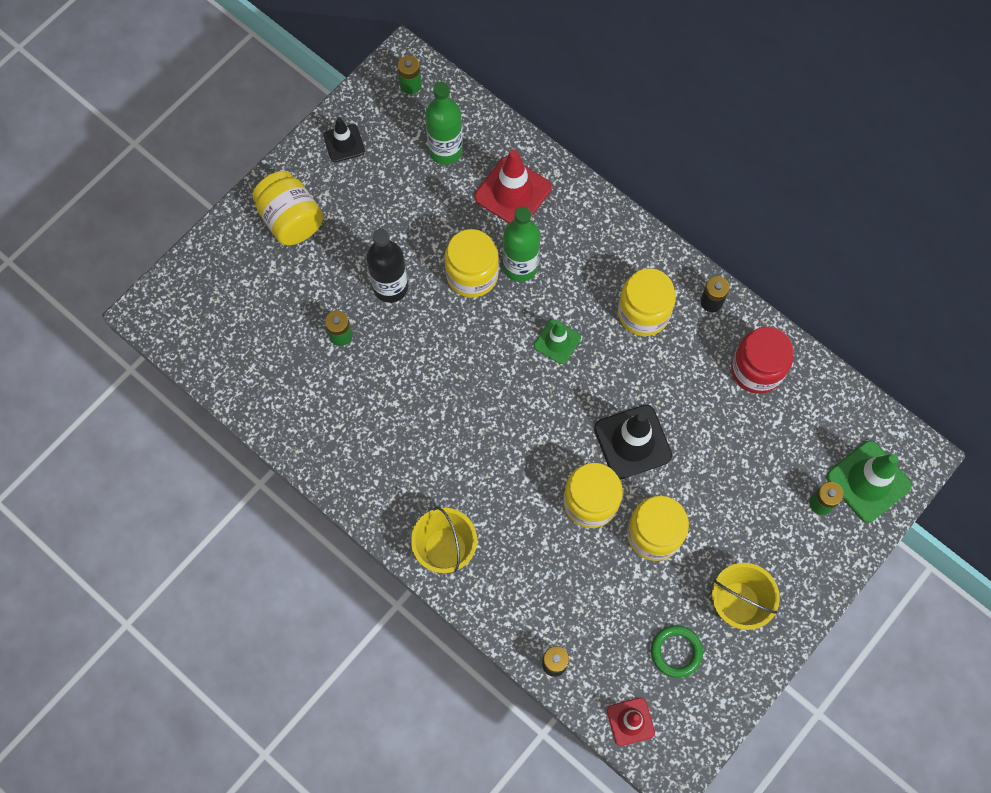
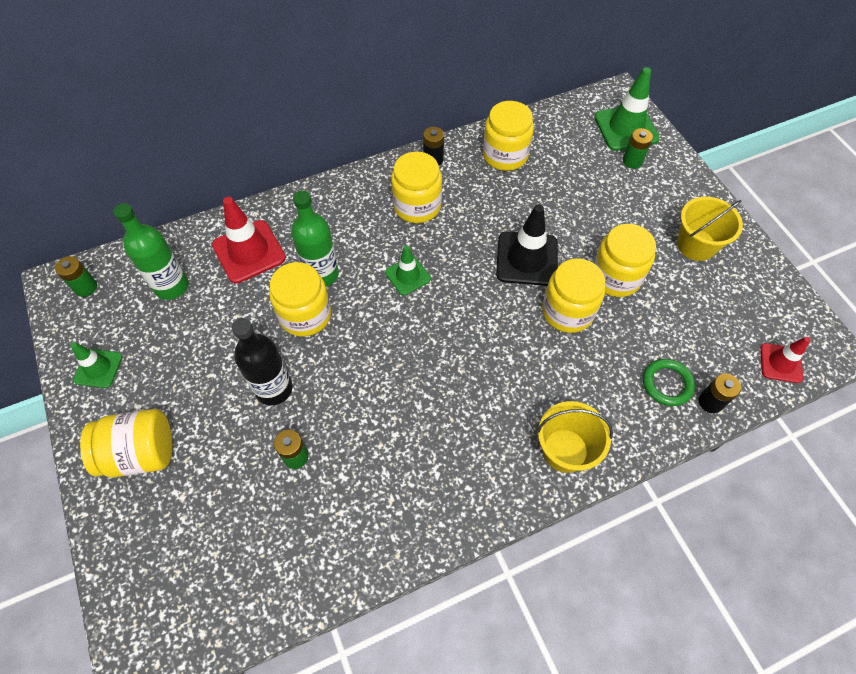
camera: 65 degrees left, 10 degrees down
black traffic cone [324,117,365,162] -> green traffic cone [71,342,122,388]
green ring [651,625,703,678] -> green ring moved to [643,359,695,406]
red jar [731,327,794,394] -> yellow jar [483,101,534,171]

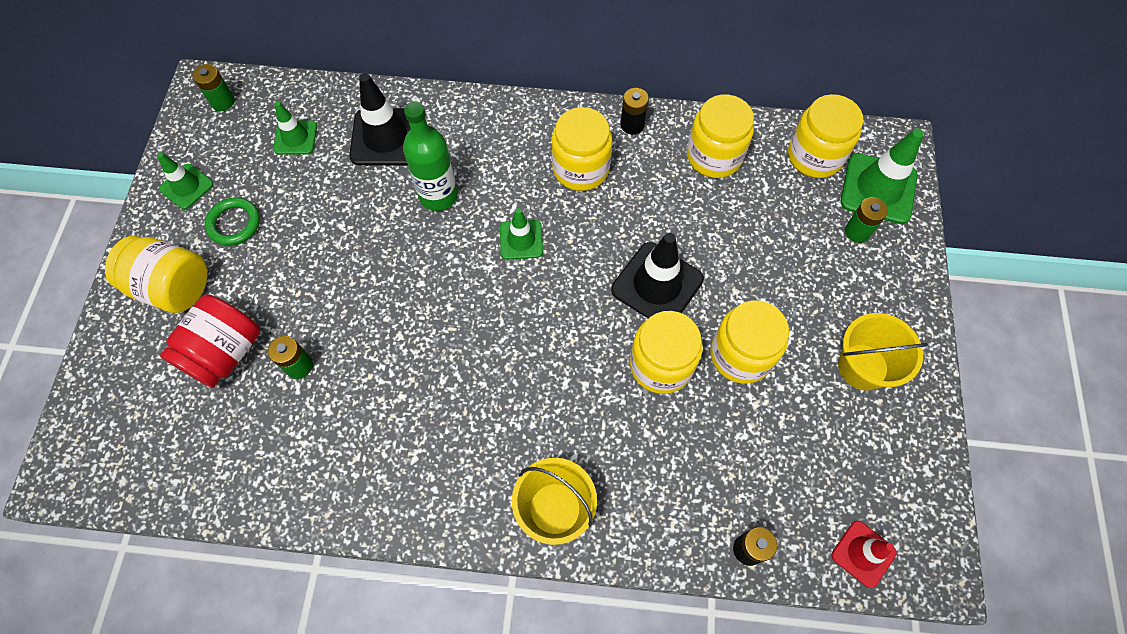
camera: 30 degrees right, 5 degrees up
green bottle [114,203,188,300] -> green traffic cone [273,101,317,155]
red traffic cone [212,197,286,283] -> black traffic cone [349,73,411,166]
black bottle [232,318,292,406] -> none
yellow jar [269,262,331,337] -> yellow jar moved to [788,94,863,178]
green ring [643,359,695,406] -> green ring moved to [204,197,260,246]
none -> red jar [160,294,260,388]

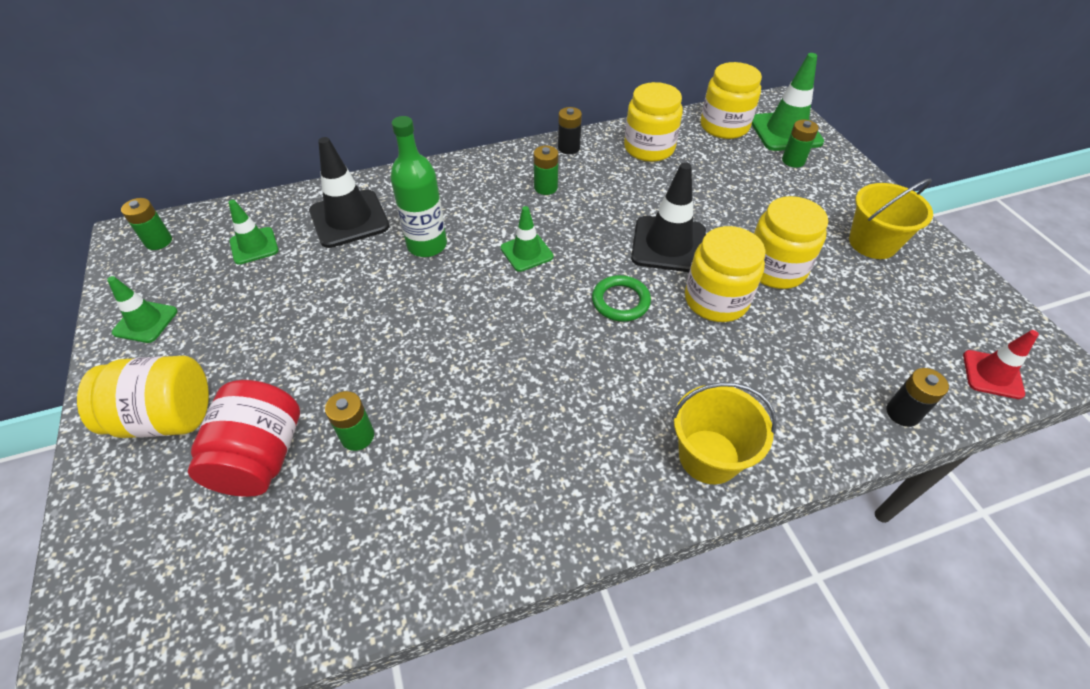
camera: 25 degrees left, 15 degrees down
green ring [204,197,260,246] -> green ring moved to [592,275,651,322]
yellow jar [552,107,612,191] -> green battery [534,145,558,195]

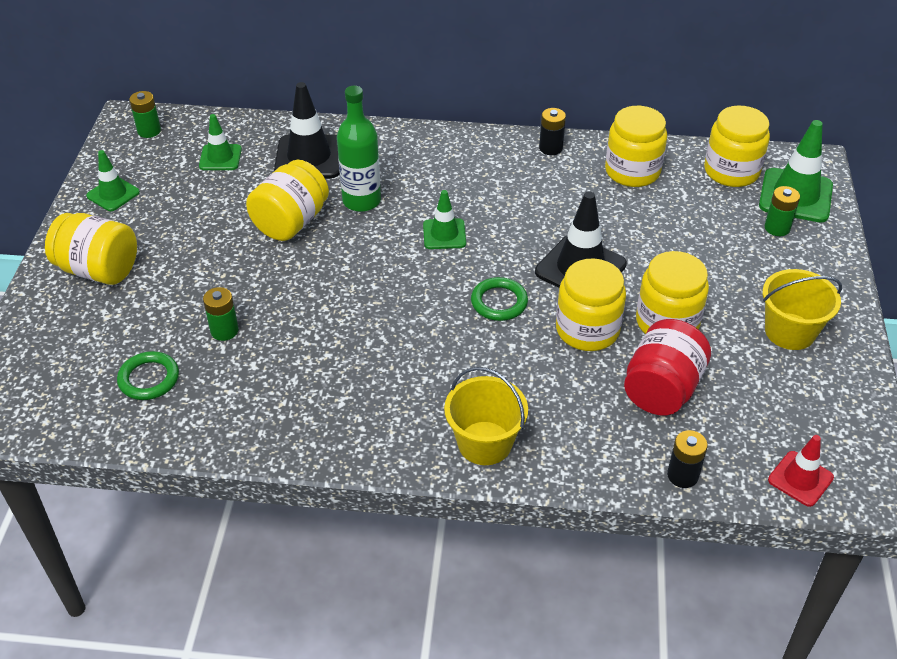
camera: 25 degrees right, 5 degrees down
red jar [188,380,300,497] -> red jar moved to [624,319,711,415]
green battery [534,145,558,195] -> none
none -> green ring [117,351,179,400]
none -> yellow jar [246,160,329,241]

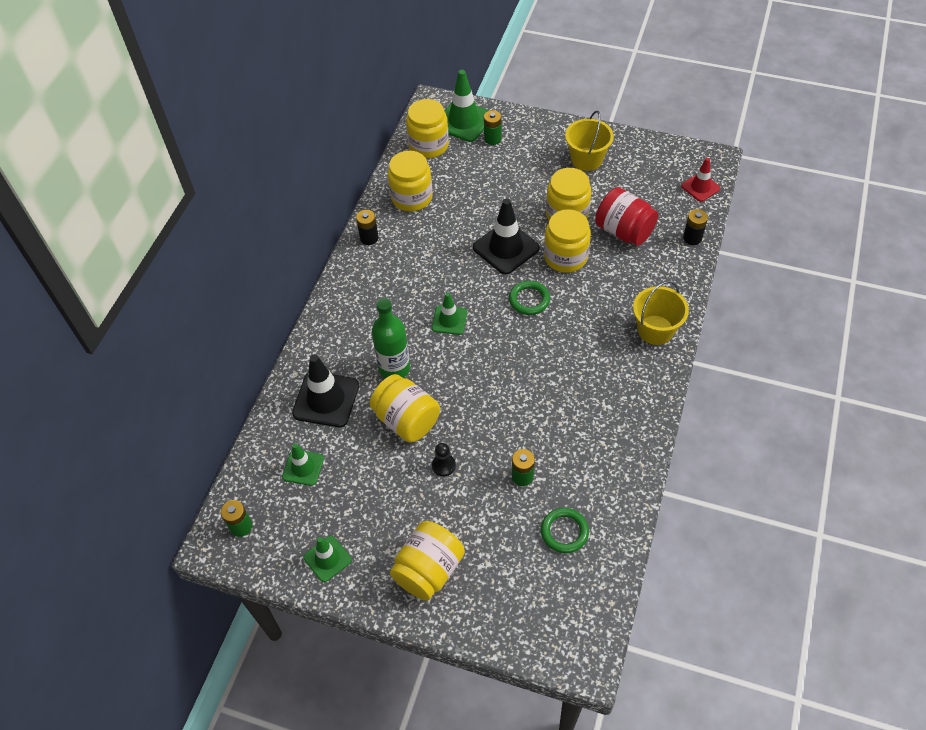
camera: 75 degrees left, 10 degrees up
none -> black pawn [432,443,456,476]

